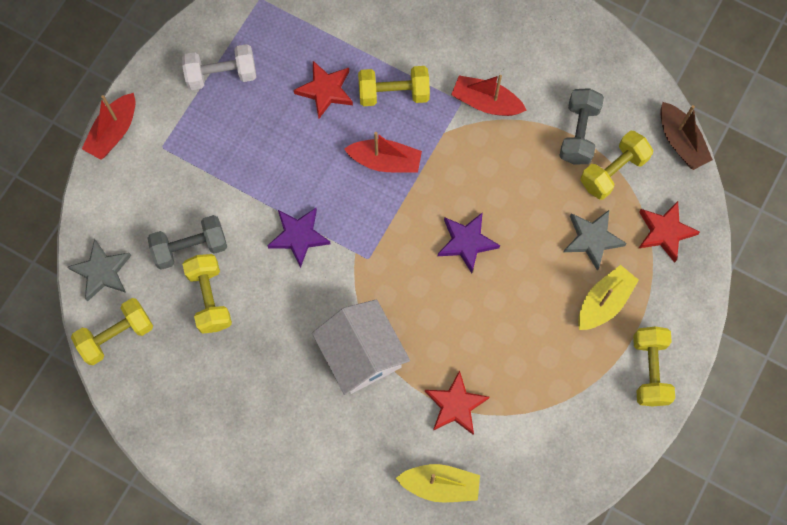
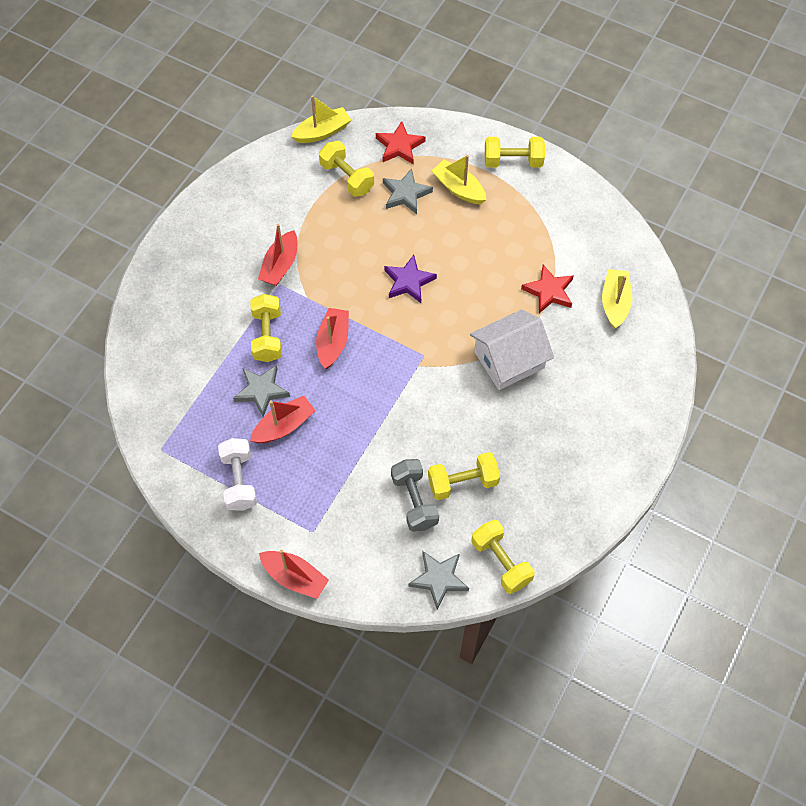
camera: 90 degrees left, 10 degrees down
purple star [267,208,331,268] -> none
red star [294,61,353,118] -> grey star [233,365,290,417]
grey dumbbell [560,88,604,164] -> none
brown boat [660,102,713,170] -> yellow boat [291,95,351,143]
none -> red boat [250,396,316,443]

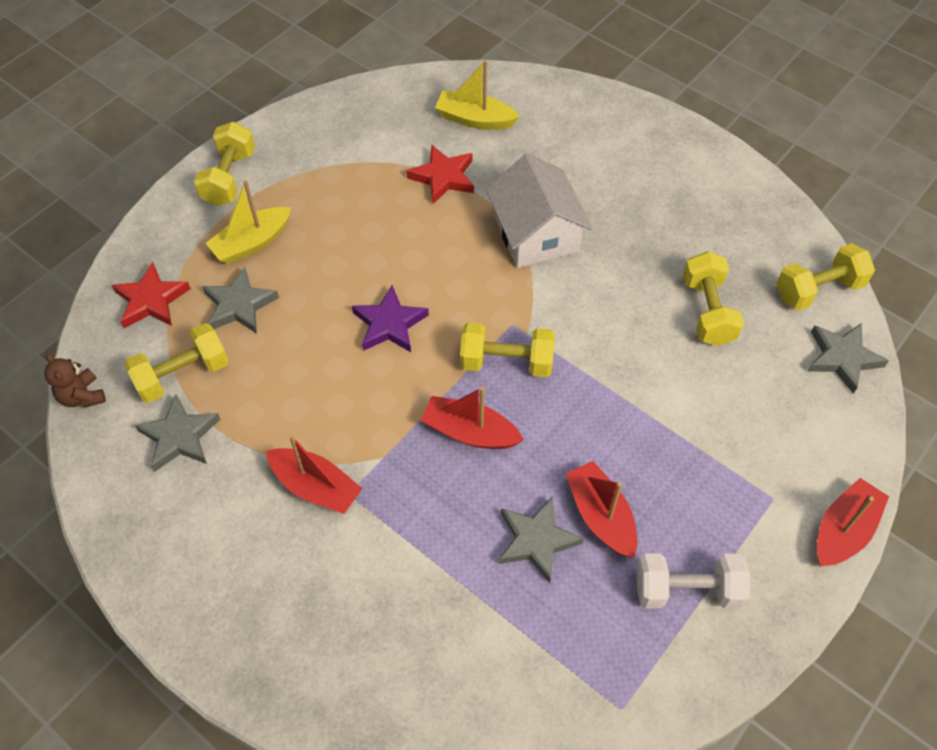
camera: 80 degrees left, 5 degrees down
yellow dumbbell [250,294,282,362] -> yellow dumbbell moved to [460,322,555,377]
yellow boat [291,95,351,143] -> brown teddy bear [44,353,106,408]
grey dumbbell [391,459,439,532] -> none
none -> grey star [135,395,221,472]

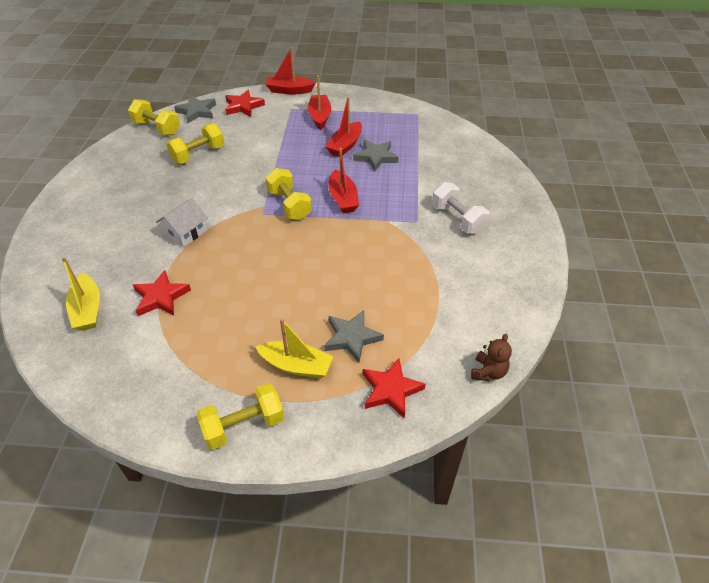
camera: 125 degrees left, 10 degrees down
yellow dumbbell [124,323,229,403] -> none
grey star [135,395,221,472] -> none
red boat [266,435,362,514] -> red boat moved to [308,75,331,130]
purple star [352,285,429,352] -> none
white house [486,153,592,268] -> white house [156,198,208,247], size x0.63
white dumbbell [637,553,750,609] -> white dumbbell moved to [432,182,490,234]
none -> red star [225,90,265,117]

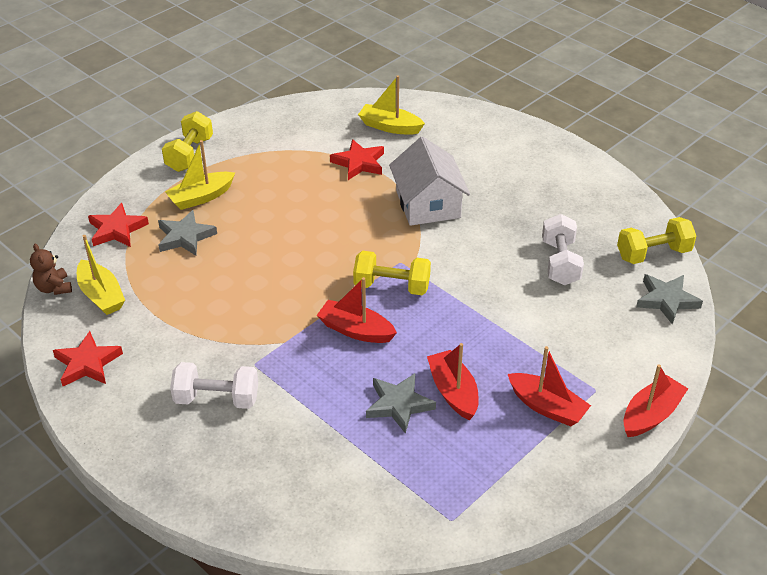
camera: 130 degrees right, 5 degrees down
white house [156,198,208,247] -> white house [389,136,470,226], size x1.60
yellow dumbbell [166,123,224,164] -> white dumbbell [542,214,584,285]
red star [225,90,265,117] -> red star moved to [53,331,123,386]
none -> yellow boat [77,235,125,315]

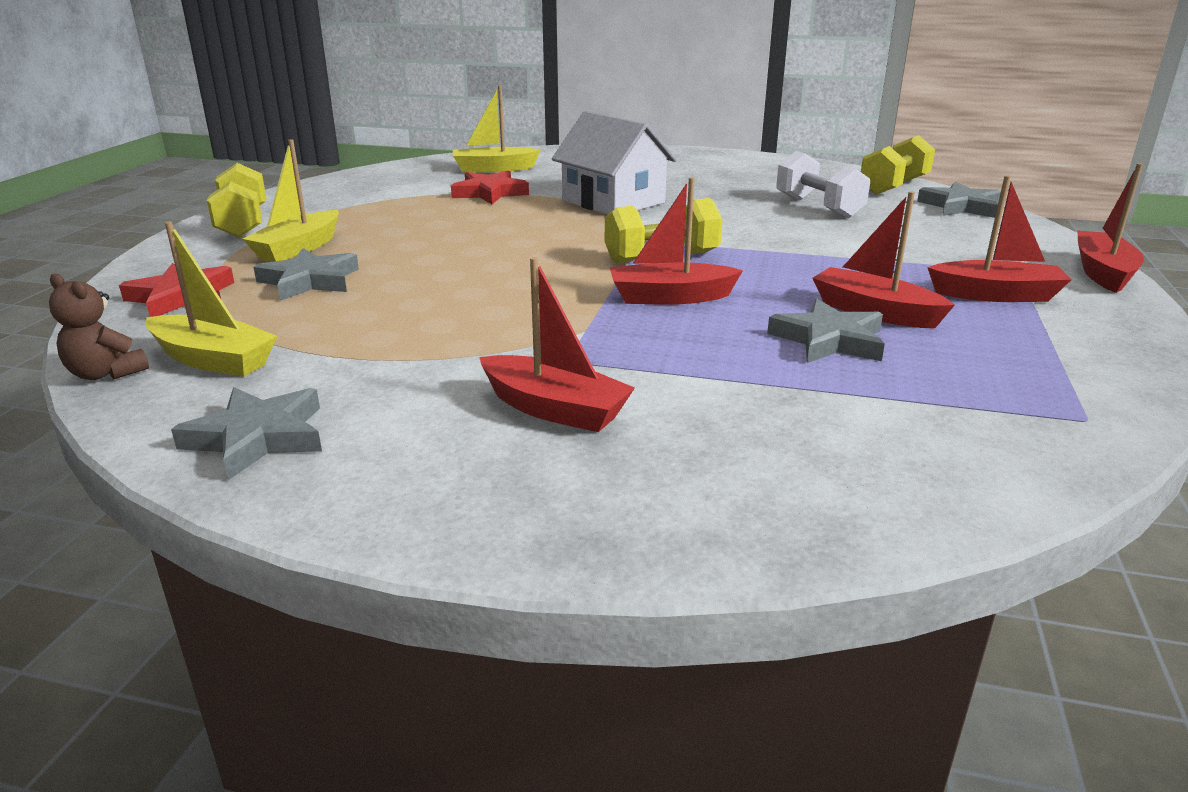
camera: 30 degrees left, 15 degrees down
red star [53,331,123,386] -> grey star [171,387,322,480]
white dumbbell [170,362,258,409] -> red boat [479,257,635,432]

